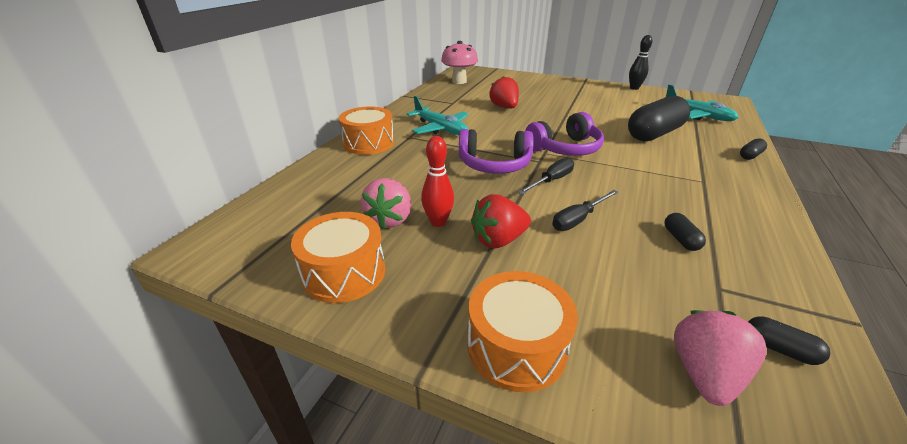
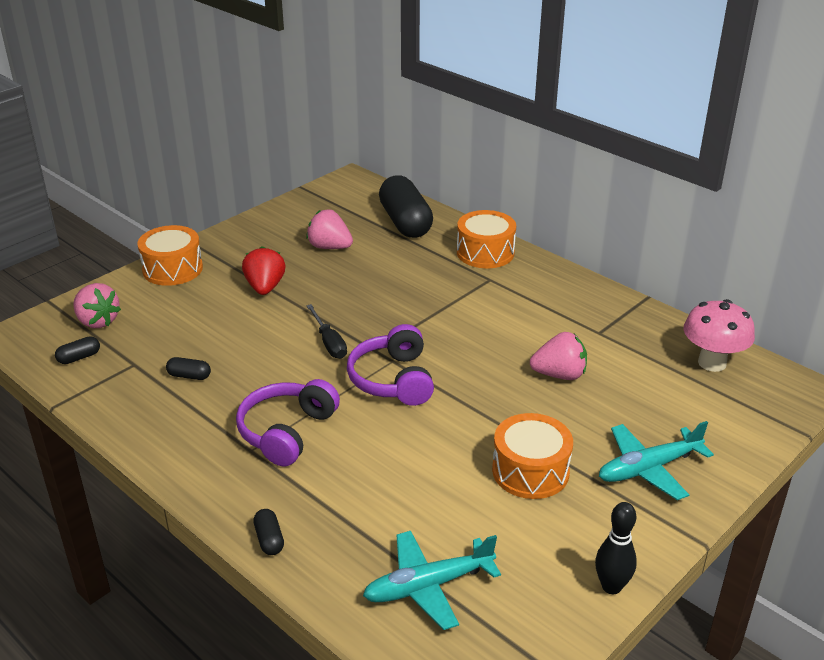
camera: 110 degrees right, 0 degrees up
orange drum [291,212,386,303] -> orange drum moved to [492,413,573,499]
turquoise plane [406,96,469,135] -> turquoise plane moved to [599,421,714,500]
red bowling pin [421,136,454,227] -> none
purple headphones [459,129,534,174] -> purple headphones moved to [236,379,340,466]
red strawberry [489,76,519,108] -> pink strawberry [530,332,587,380]
black screwdriver [552,190,618,231] -> none
black capsule [628,96,690,142] -> black capsule moved to [379,176,433,238]

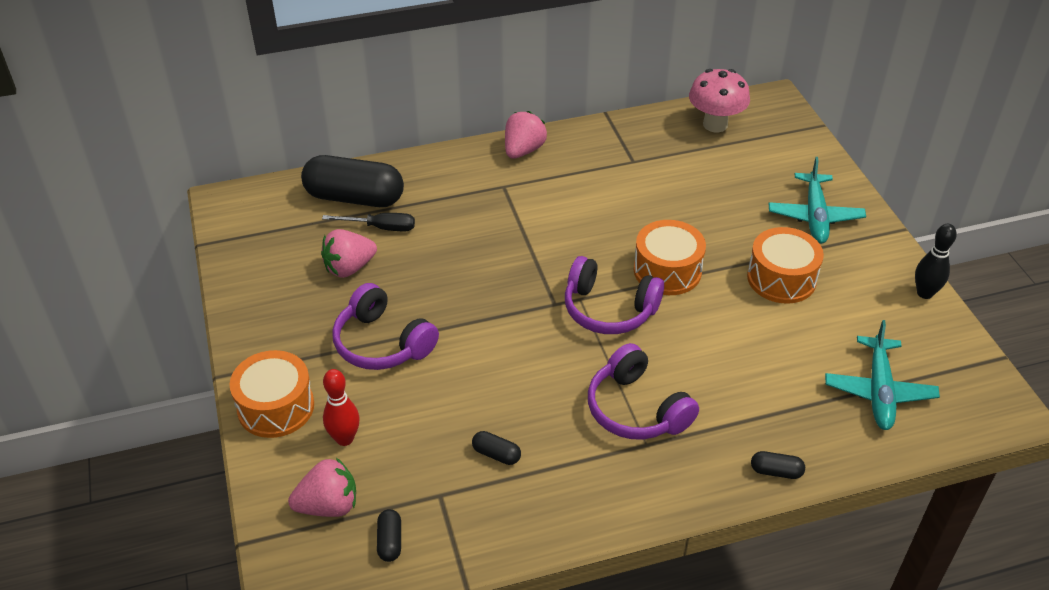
camera: 60 degrees left, 10 degrees up
black capsule [166,357,211,380] -> black capsule turned 75 degrees clockwise [472,431,521,465]
red strawberry [242,246,285,295] -> purple headphones [332,283,439,370]
black screwdriver [306,304,347,359] -> black screwdriver moved to [322,213,415,231]
orange drum [457,210,516,268] -> orange drum moved to [634,220,706,295]
pink strawberry [530,332,587,380] -> pink strawberry moved to [505,111,547,159]
none -> red bowling pin [323,369,360,446]

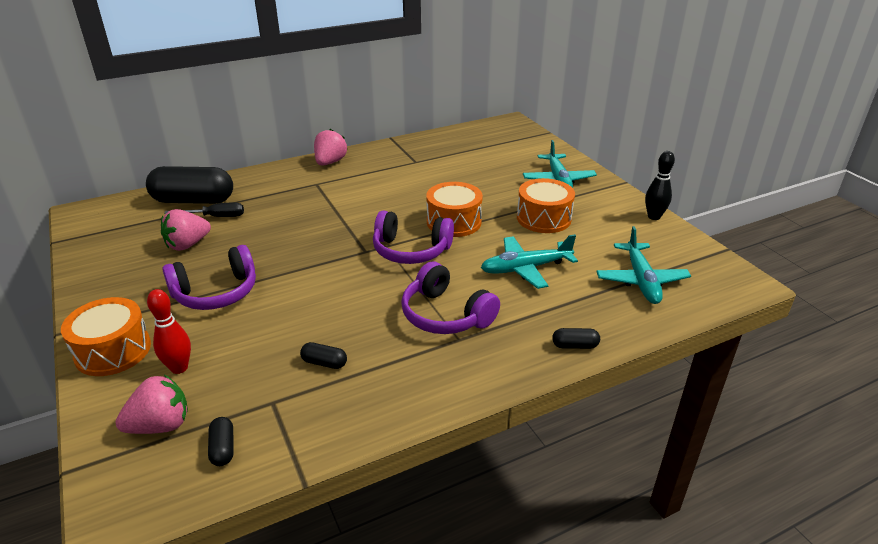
camera: 10 degrees left, 10 degrees down
purple headphones [332,283,439,370] -> purple headphones turned 60 degrees counterclockwise [162,245,256,310]
pink mushroom [689,69,750,132] -> none
none -> turquoise plane [481,234,578,289]

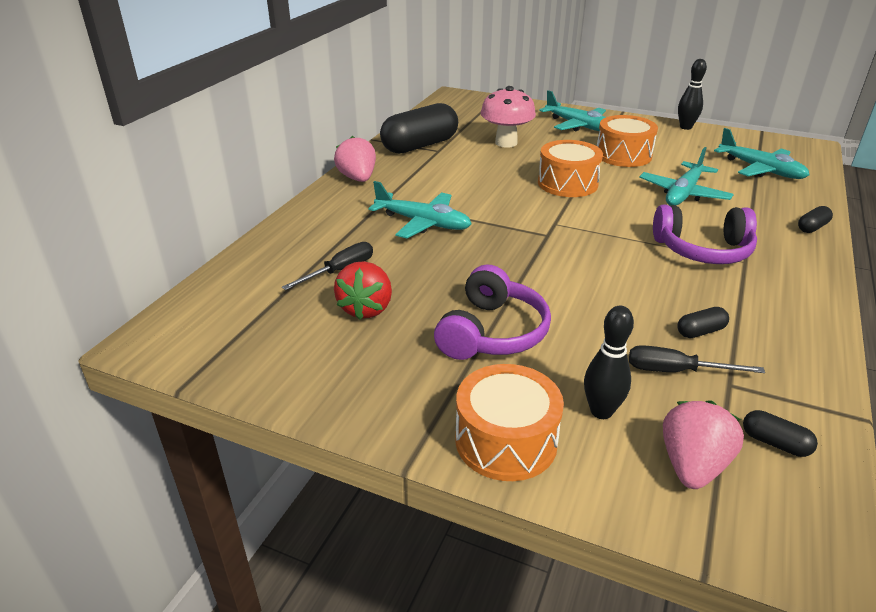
camera: 40 degrees left, 0 degrees up
black capsule [146,166,233,204] -> black capsule moved to [380,103,458,154]
red bowling pin [147,289,191,374] -> black bowling pin [584,306,634,419]
pink strawberry [161,209,211,251] -> red strawberry [334,261,392,320]
purple headphones [373,211,454,264] -> none
none -> turquoise plane [368,181,472,239]
none -> pink mushroom [481,86,536,148]
none -> black screwdriver [629,345,765,373]

